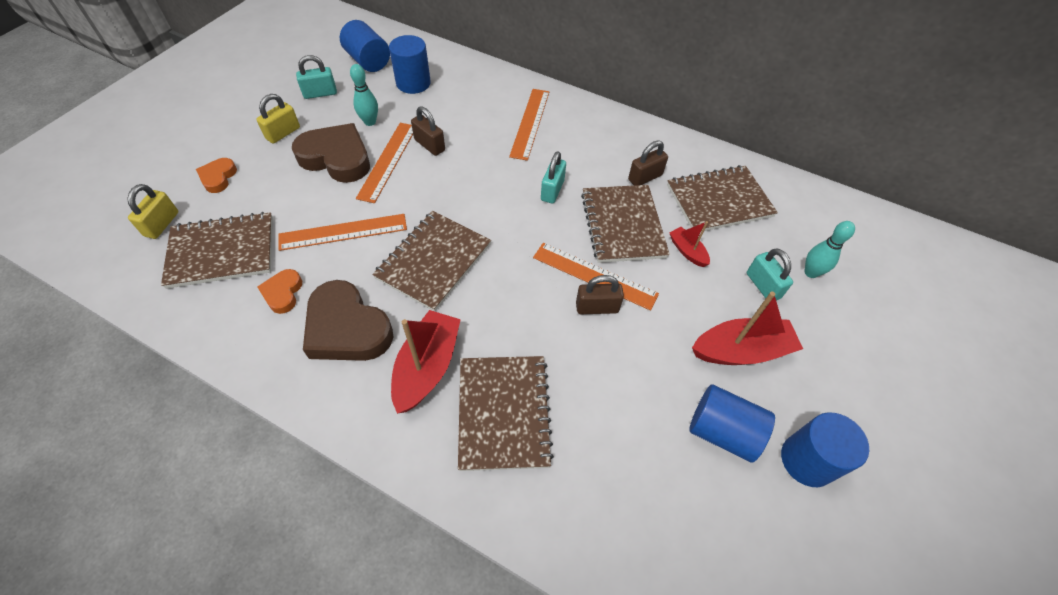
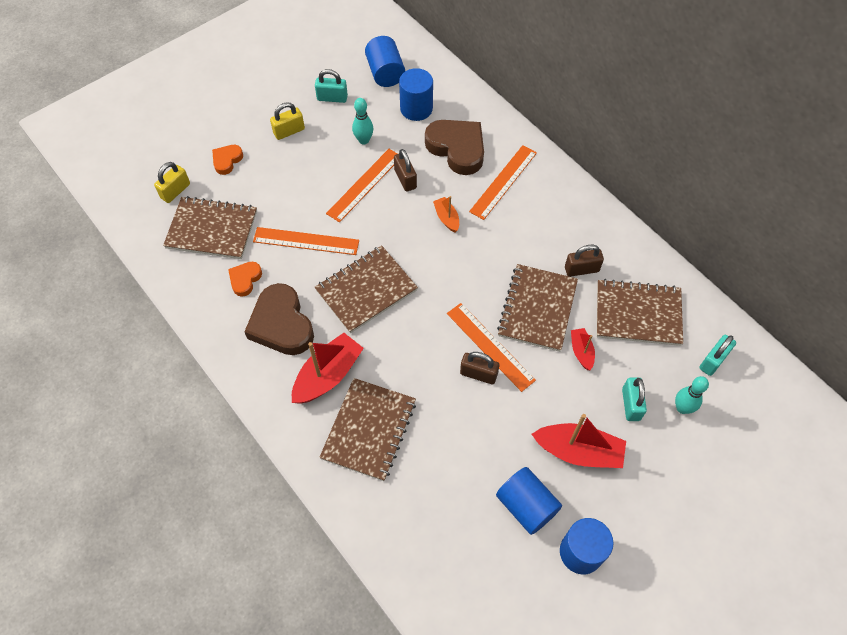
camera: 25 degrees right, 5 degrees up
brown heart [292,123,370,183] -> brown heart moved to [425,120,484,175]
turquoise padlock [541,151,566,203] -> turquoise padlock moved to [699,335,736,376]
none -> orange boat [433,196,459,232]

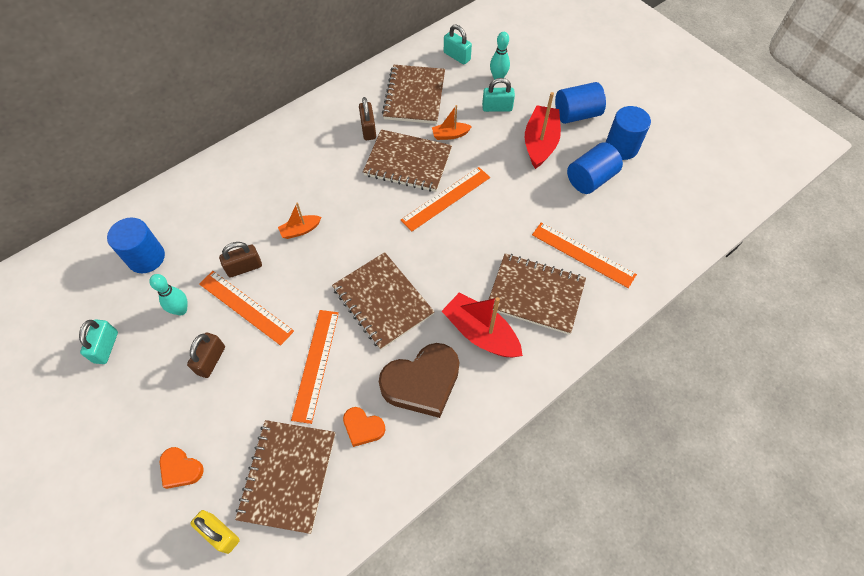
camera: 90 degrees left, 0 degrees up
yellow padlock [270,102,305,140] -> none
blue cylinder [365,36,405,87] -> blue cylinder moved to [555,82,606,124]
brown heart [425,120,484,175] -> none
brown padlock [460,352,499,384] -> brown padlock moved to [187,332,225,378]
orange ruler [469,145,537,220] -> orange ruler moved to [532,222,637,288]
red boat [571,328,595,370] -> orange boat [432,105,472,140]

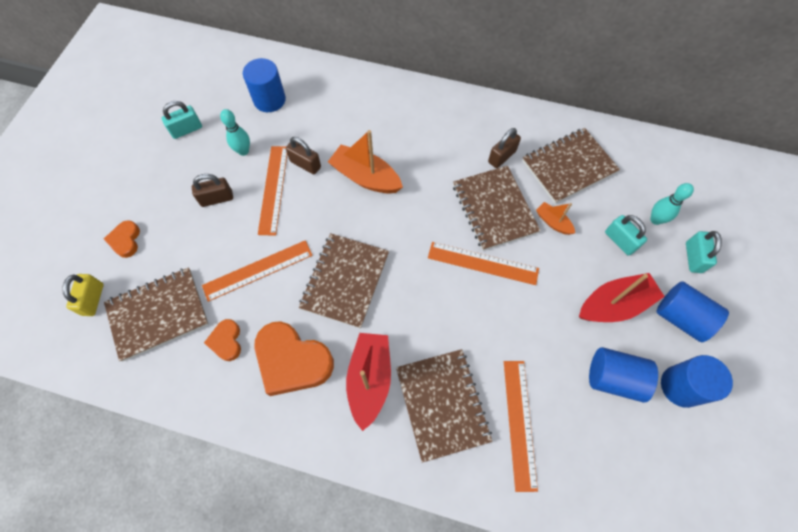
camera: 55 degrees right, 5 degrees up
orange boat [278,202,321,239] -> orange boat [328,130,403,194], size x1.88
brown heart [379,343,460,418] -> orange heart [254,321,334,396]
turquoise padlock [444,24,472,65] -> turquoise padlock moved to [686,231,722,273]

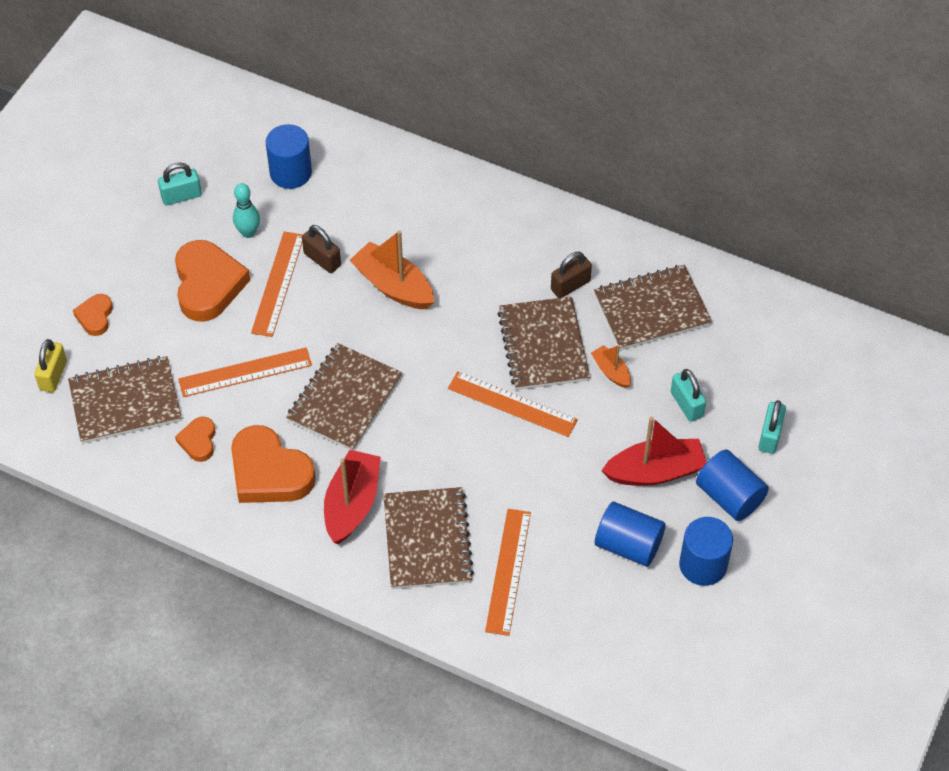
camera: 10 degrees right, 10 degrees down
brown padlock [192,174,233,207] -> orange heart [175,240,250,322]
turquoise bowling pin [650,183,694,225] -> none

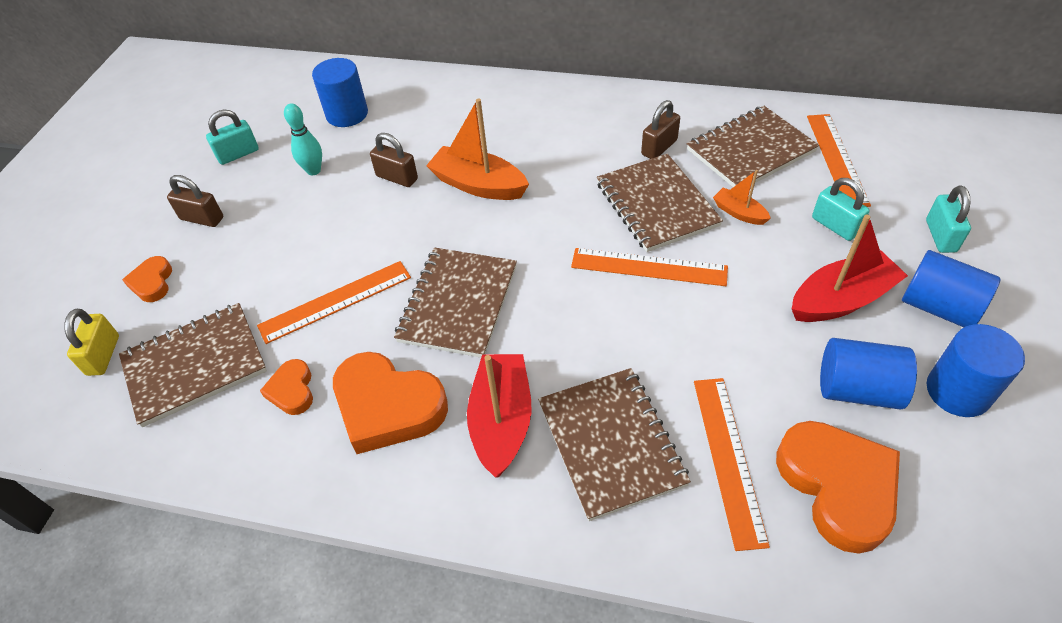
camera: 10 degrees left, 5 degrees down
orange heart [175,240,250,322] -> orange heart moved to [776,421,900,554]
orange ruler [251,231,303,337] -> orange ruler moved to [807,114,871,207]
none -> brown padlock [167,175,223,227]

